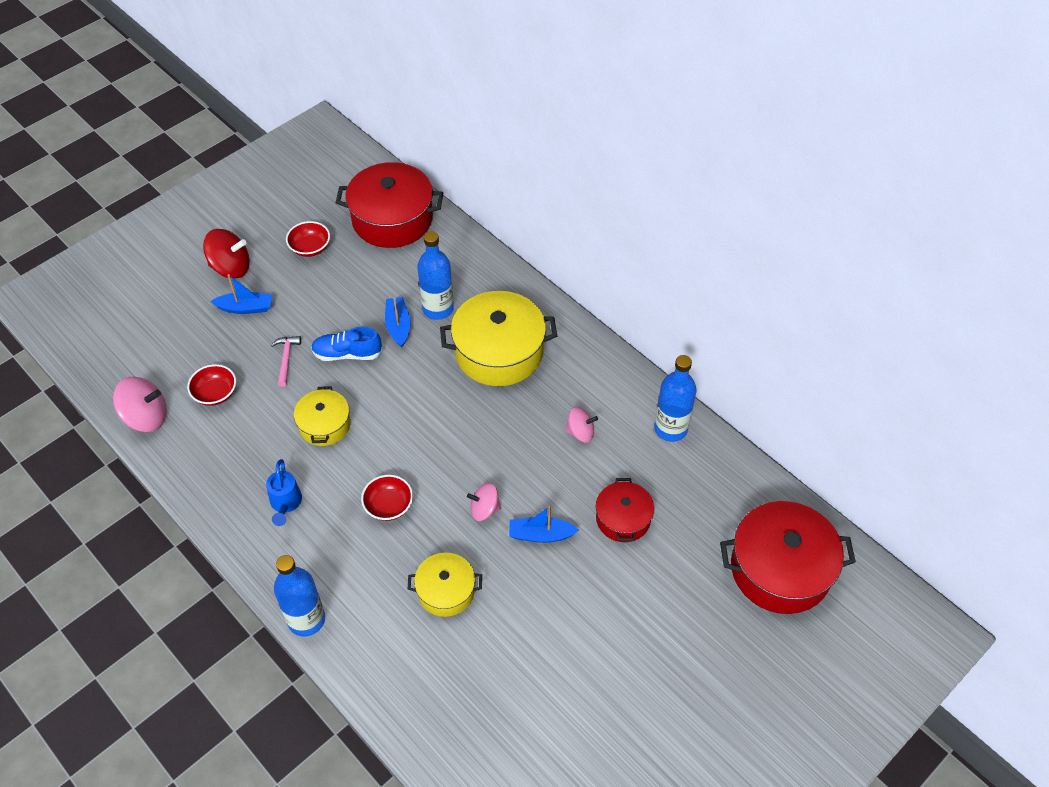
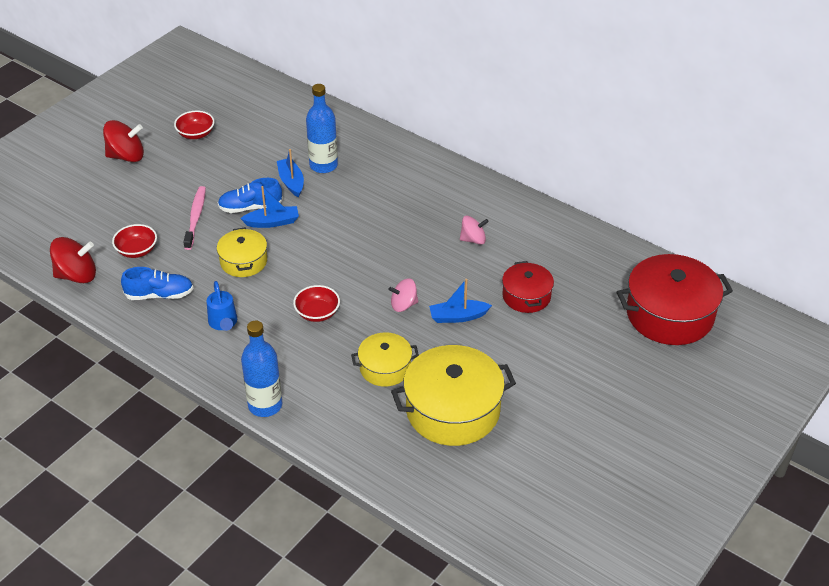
camera: 10 degrees left, 10 degrees down
pink spinning top [113,377,167,432] -> red spinning top [50,237,96,283]
blue boat [210,274,272,314] -> blue boat moved to [240,186,299,228]
pink hammer [271,336,301,387] -> pink toothbrush [183,186,206,250]
red pot [335,162,443,248] -> none
yellow pot [440,291,557,386] -> yellow pot moved to [391,345,516,446]
blue bottle [654,355,697,442] -> none
none -> blue shoe [121,267,194,300]

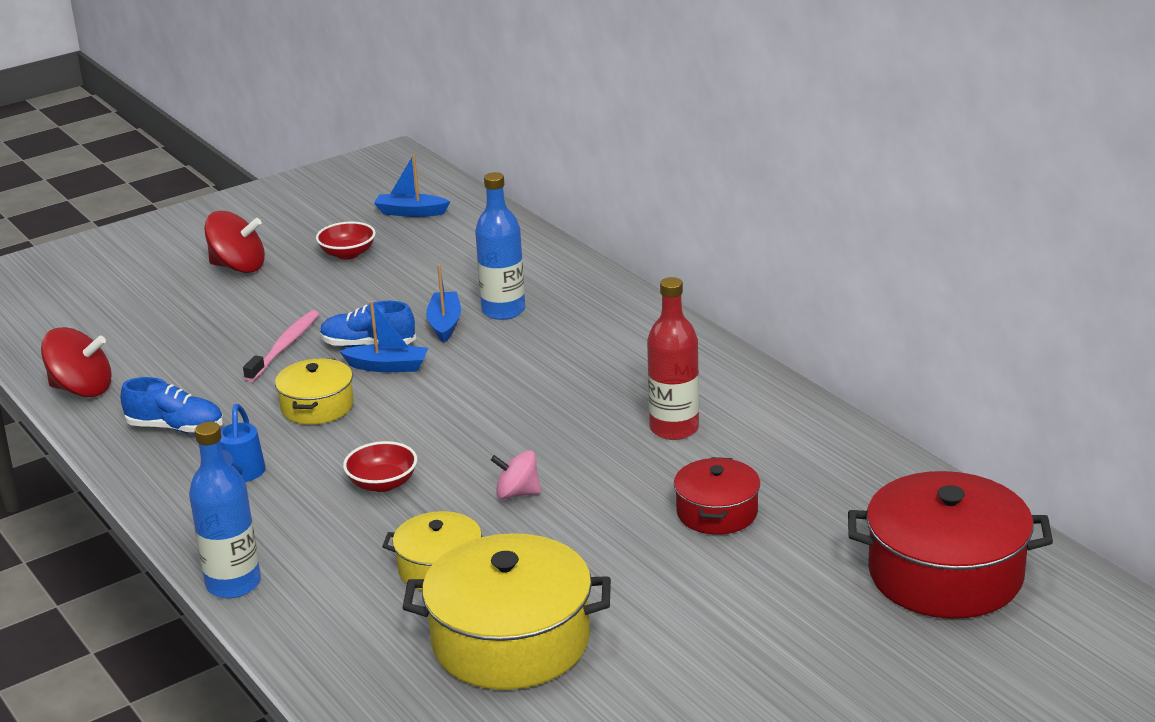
camera: 20 degrees right, 15 degrees down
red bowl [112,224,157,258] -> none
blue boat [429,279,492,323] -> blue boat moved to [374,154,450,217]
pink spinning top [460,216,489,245] -> red bottle [647,277,699,440]

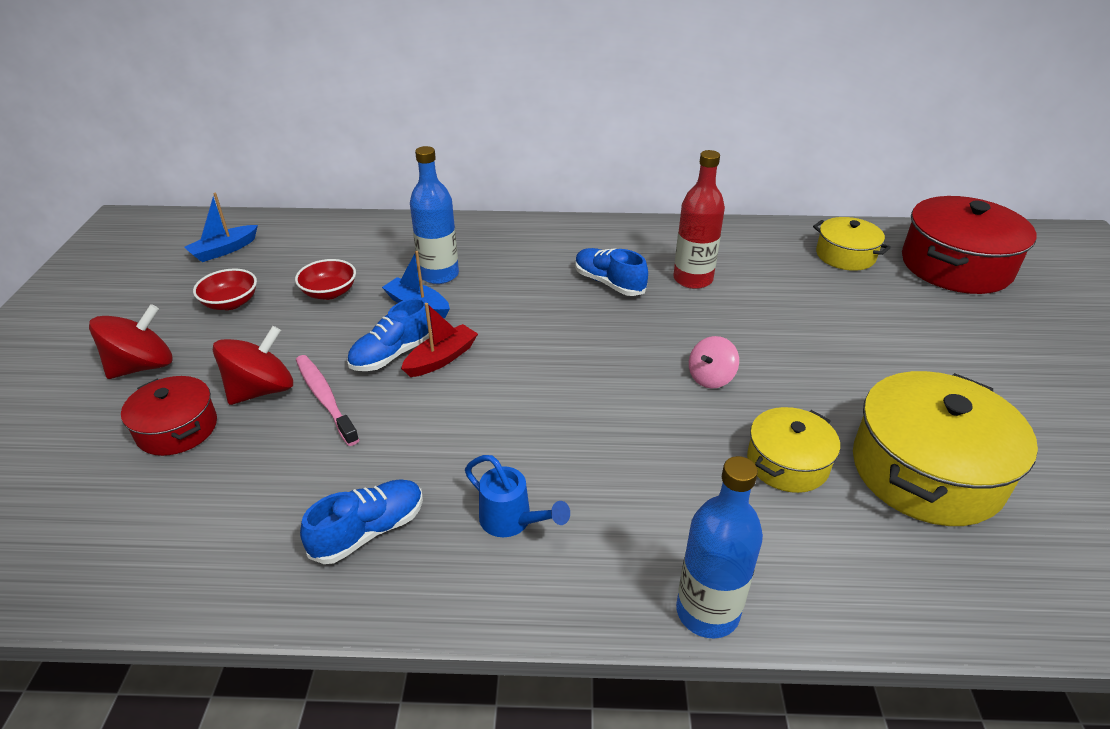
camera: 55 degrees left, 10 degrees up
red spinning top [41,327,112,397] -> red spinning top moved to [213,326,293,405]
yellow pot [275,358,354,425] -> yellow pot moved to [813,217,891,271]
blue boat [339,301,428,372] -> red boat [401,303,478,377]
red bowl [343,441,417,492] -> red bowl moved to [295,259,356,300]
red pot [674,457,760,535] -> red pot moved to [121,376,217,456]
none -> blue shoe [575,248,648,296]

